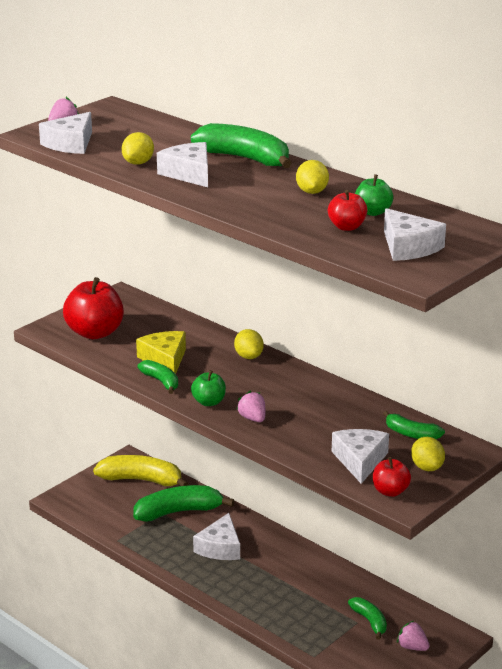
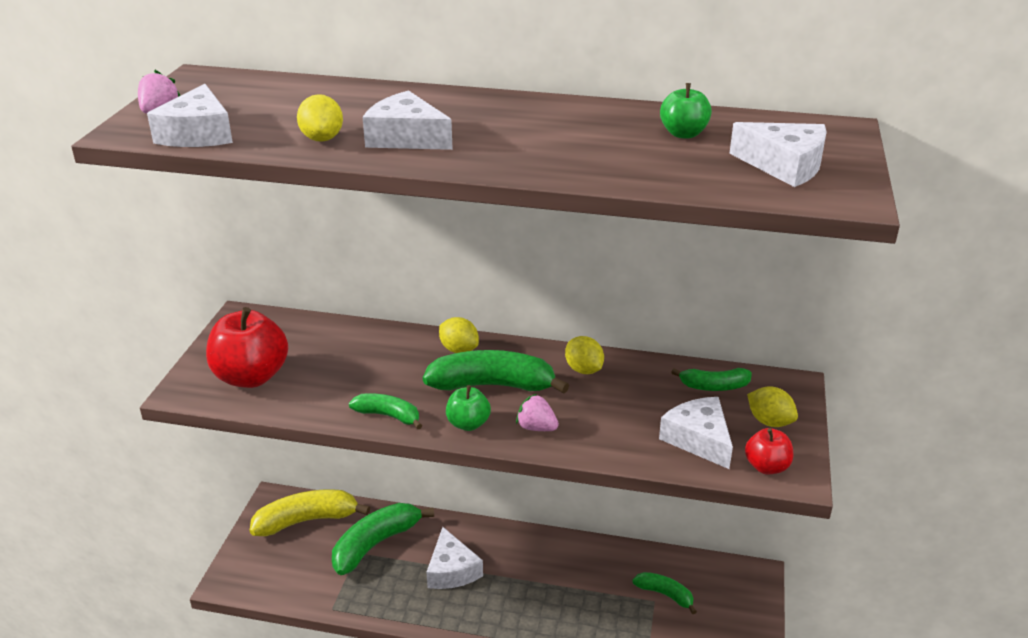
camera: 30 degrees left, 5 degrees up
yellow cheese [136,331,186,374] -> none
green banana [191,123,292,168] -> green banana moved to [423,350,569,393]
yellow lemon [296,160,329,194] -> yellow lemon moved to [565,336,604,374]
red apple [328,190,368,231] -> none
pink strawberry [397,621,429,651] -> none

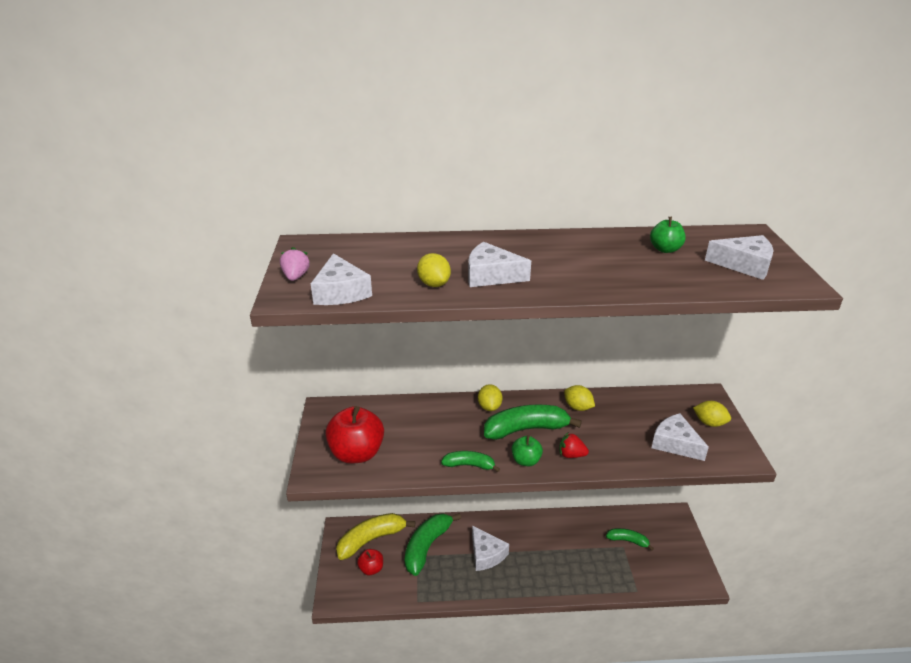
camera: 15 degrees left, 0 degrees up
yellow lemon [439,317,479,353] -> yellow lemon turned 60 degrees clockwise [478,384,503,411]
pink strawberry [516,394,559,431] -> red strawberry [559,433,589,458]
green banana [671,368,752,391] -> none
red apple [745,428,793,474] -> red apple moved to [357,549,383,575]

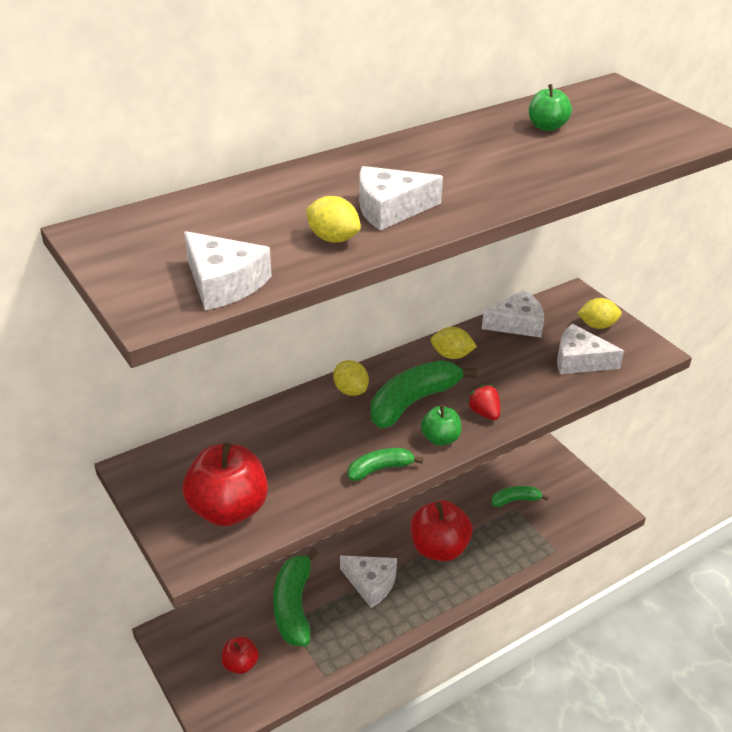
camera: 30 degrees left, 5 degrees up
pink strawberry [280,247,310,281] -> none
yellow banana [336,513,415,560] -> none
red strawberry [559,433,589,458] -> red strawberry turned 75 degrees clockwise [466,385,500,420]
white cheese [705,235,773,280] -> white cheese moved to [482,290,544,338]
none -> red apple [411,500,473,561]

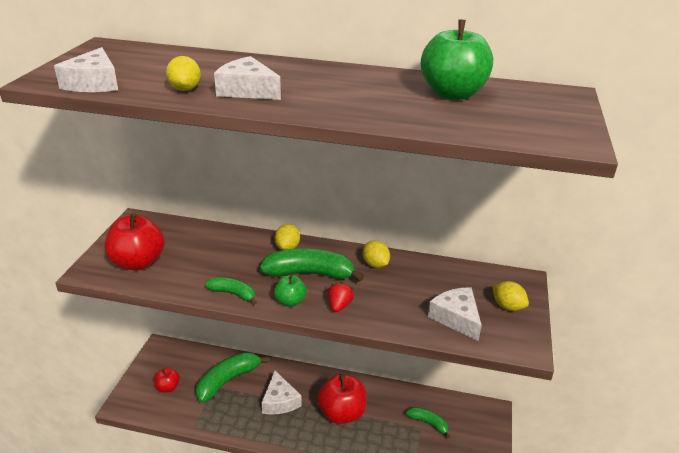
camera: 45 degrees right, 5 degrees down
white cheese [482,290,544,338] -> none
green apple [529,84,572,131] -> green apple [421,20,493,100], size x1.87

